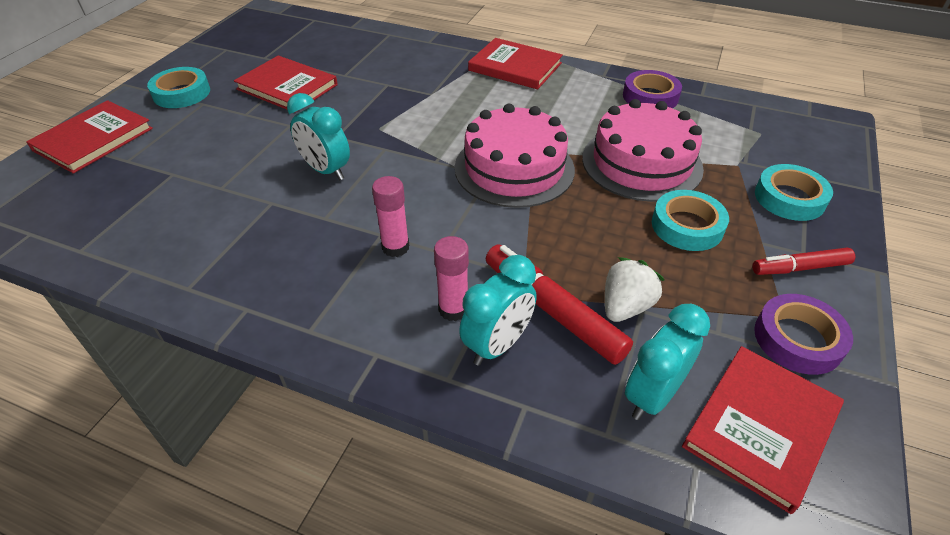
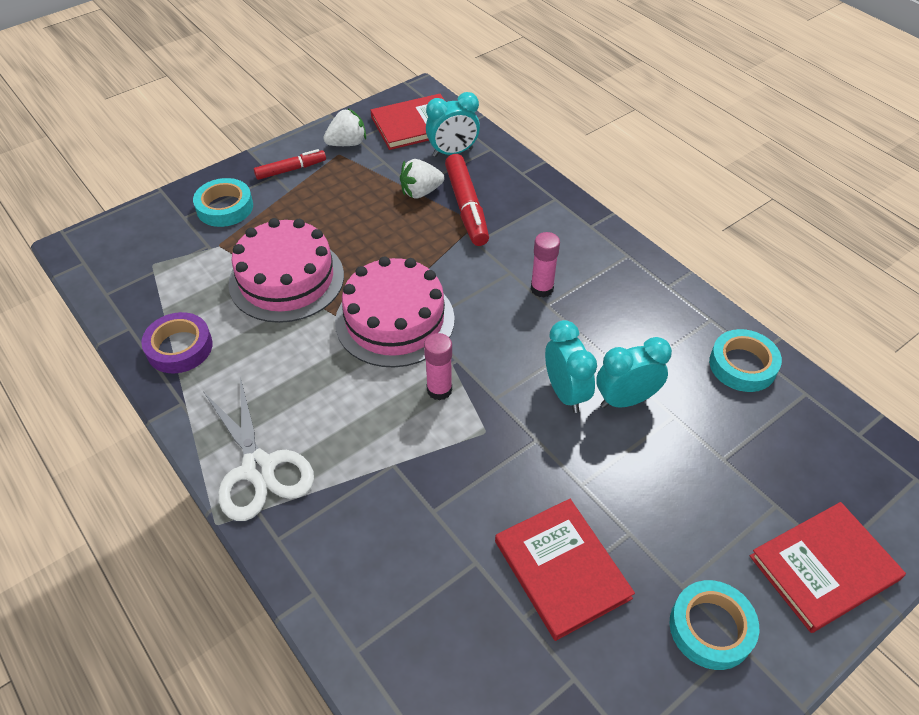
camera: 150 degrees left, 5 degrees up
pink glue stick [434,236,469,321] -> pink glue stick moved to [424,333,452,401]
turquoise clock [459,255,537,366] -> turquoise clock moved to [596,337,672,408]
red book [468,38,563,89] -> white scissors [204,377,314,521]
turquoise tape [652,190,729,251] -> turquoise tape moved to [709,329,782,392]
red marker [752,247,855,275] -> red marker turned 45 degrees counterclockwise [254,149,326,180]
purple tape [754,294,853,375] -> white strawberry [323,108,366,146]

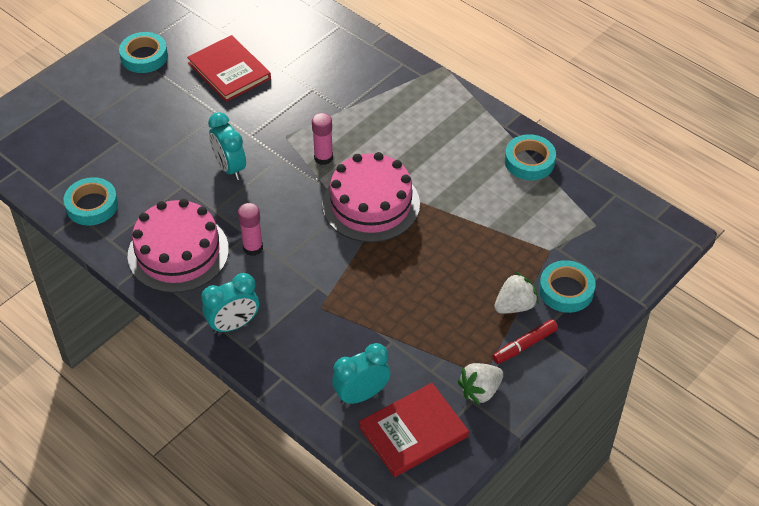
camera: 170 degrees right, 0 degrees up
purple tape [141,312,213,373] -> turquoise tape [505,134,556,180]
white scissors [204,377,314,521] -> none
pink cake [228,218,344,323] -> pink cake moved to [128,199,229,293]
white strawberry [400,159,444,199] -> white strawberry moved to [494,272,539,314]
red marker [445,154,489,246] -> none
turquoise clock [596,337,672,408] -> turquoise clock moved to [201,273,259,334]
red book [750,502,906,633] -> none

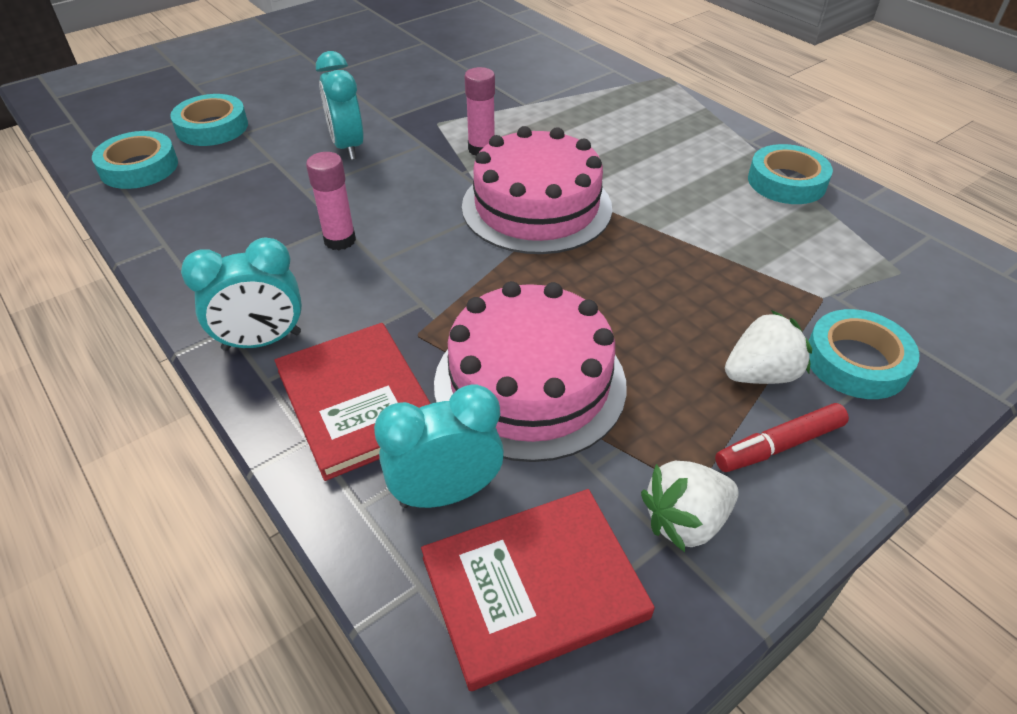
camera: 10 degrees right, 5 degrees down
turquoise tape [119,32,168,73] -> turquoise tape moved to [170,94,248,146]
pink cake [128,199,229,293] -> pink cake moved to [434,281,627,462]
red book [187,35,271,102] -> red book moved to [274,323,431,481]

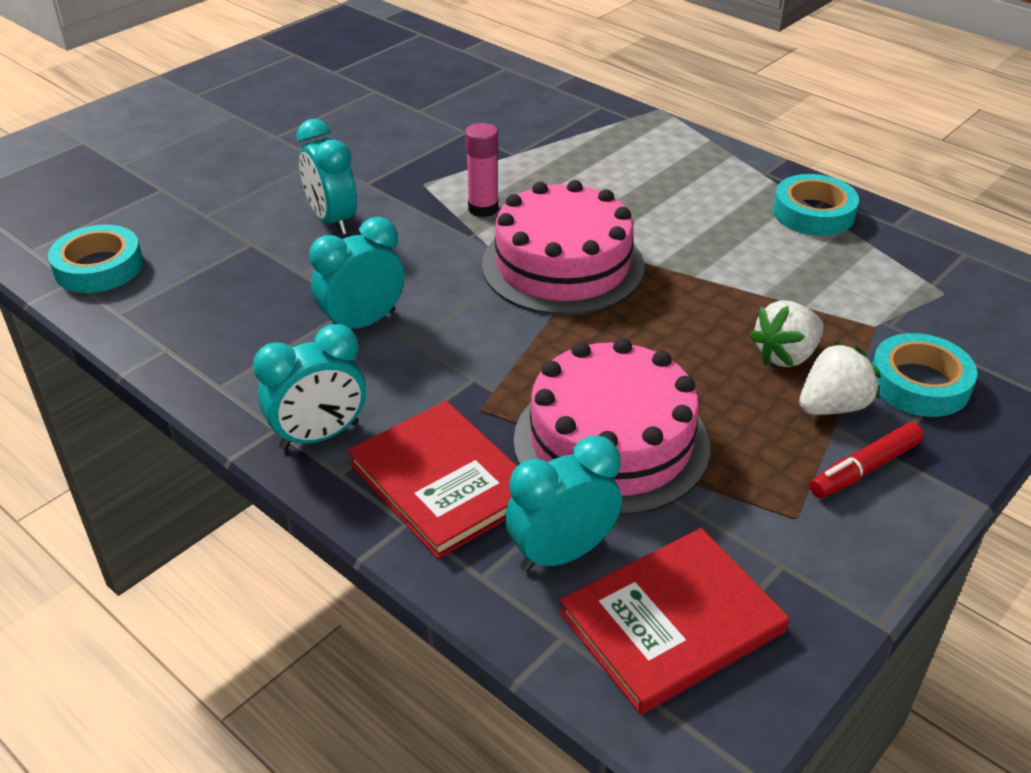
camera: 10 degrees left, 5 degrees down
turquoise tape [170,94,248,146] -> none
pink glue stick [306,152,356,250] -> turquoise clock [309,217,404,328]
white strawberry [641,461,739,552] -> white strawberry moved to [749,300,824,367]

